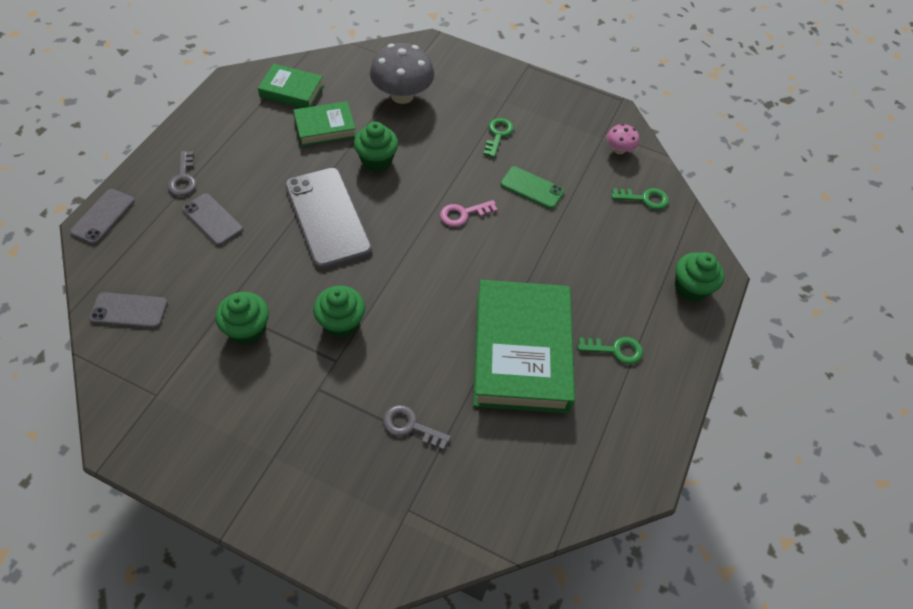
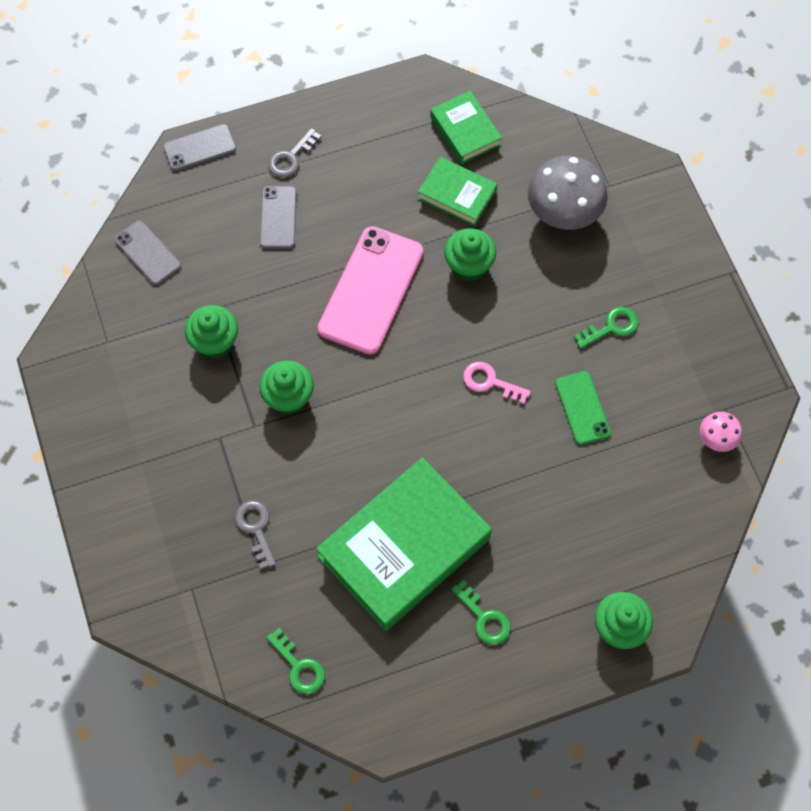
camera: 50 degrees right, 10 degrees up
grey phone [285,168,372,269] -> pink phone [318,226,423,355]
green key [612,188,669,210] -> green key moved to [266,628,325,694]

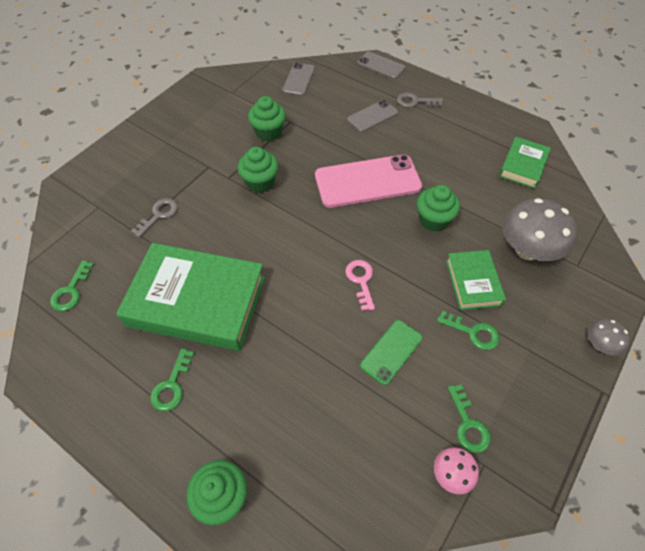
camera: 55 degrees right, 10 degrees down
green book [418,157,497,227] -> green book moved to [446,250,506,310]
none -> green key [448,384,491,453]
none -> grey mushroom [588,319,630,355]

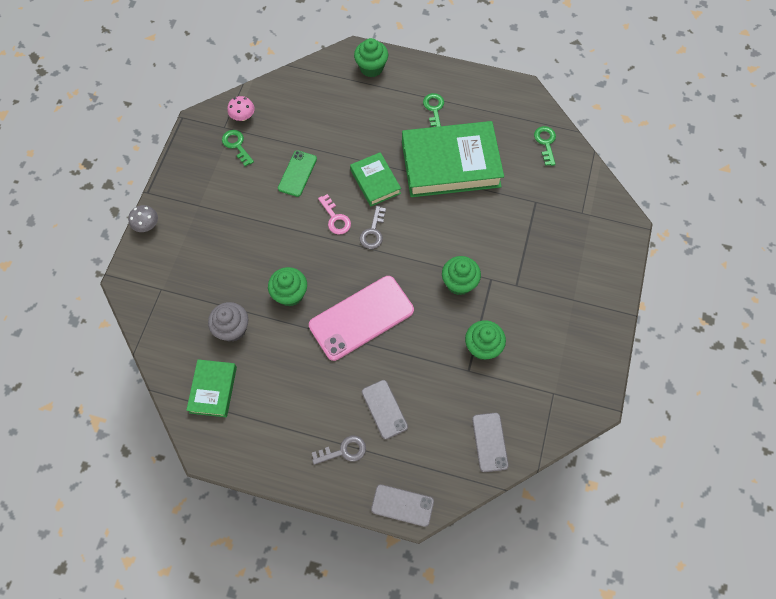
camera: 160 degrees right, 10 degrees up
grey key [131,198,178,238] -> grey key moved to [359,206,386,249]
grey phone [347,100,398,132] -> grey phone turned 60 degrees counterclockwise [362,380,408,439]
green key [437,311,499,350] -> none
green book [446,250,506,310] -> green book moved to [350,152,401,206]
grey mushroom [503,198,577,261] -> none
none -> grey cupcake [208,302,249,342]

